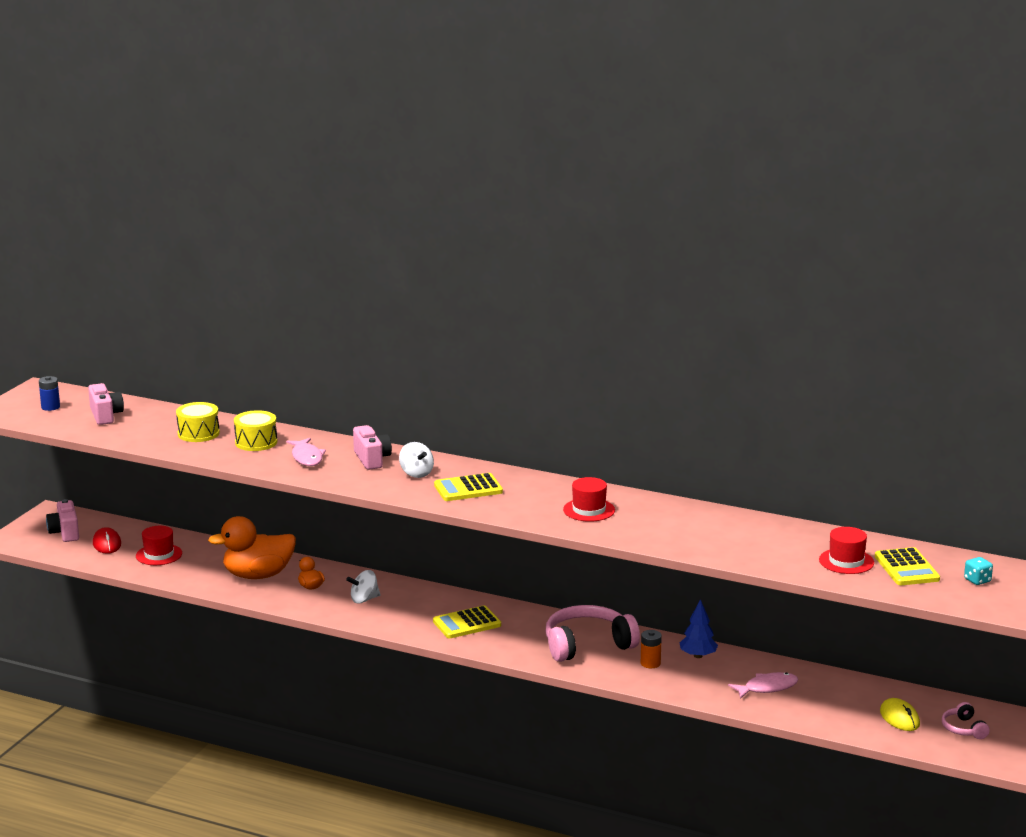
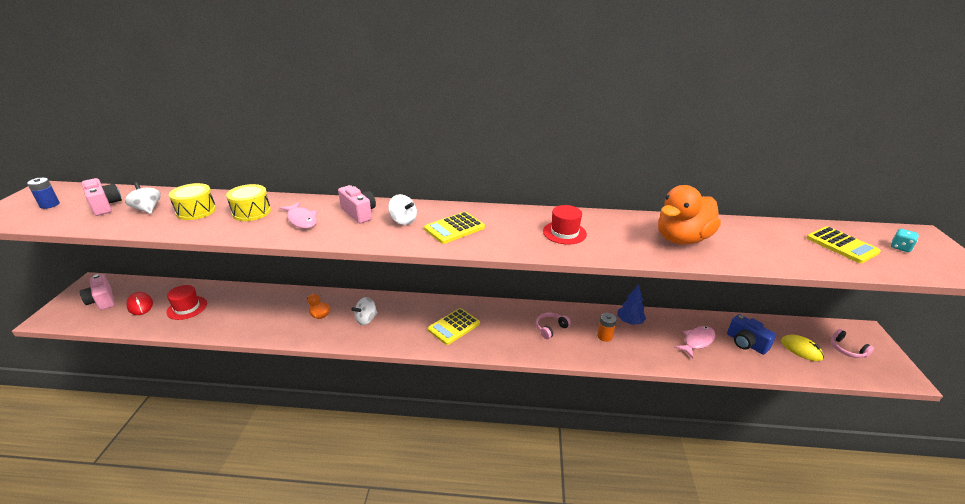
camera: 20 degrees left, 10 degrees up
orange duck [208,516,296,579] -> orange duck moved to [658,185,721,245]
pink headphones [546,605,640,662] -> pink headphones [536,313,571,339], size x0.48
red hat [819,527,874,574] -> none
none -> white spinning top [125,182,161,214]
none -> blue camera [727,314,776,355]

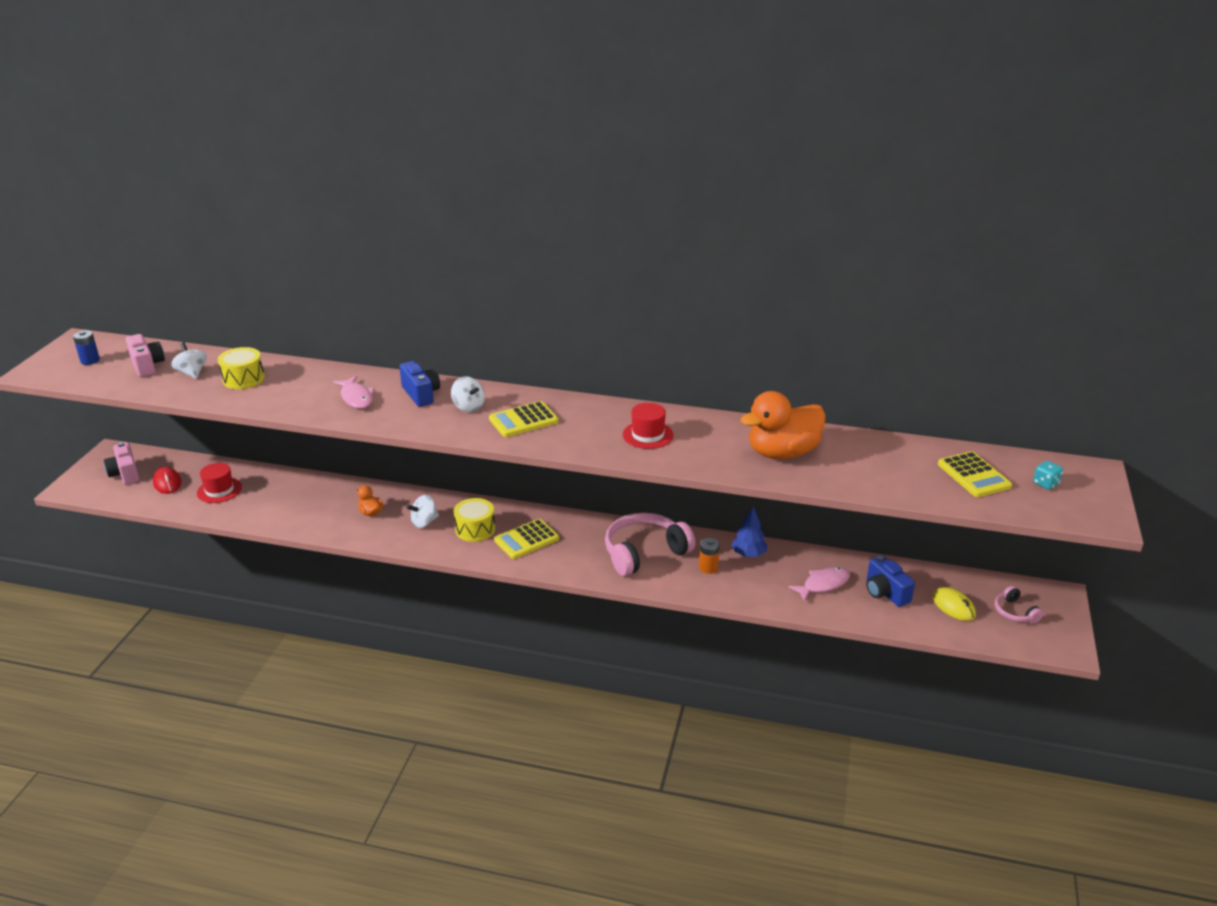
camera: 10 degrees right, 0 degrees up
yellow drum [226,184,271,221] -> yellow drum moved to [454,498,495,542]
pink camera [338,185,376,224] -> blue camera [399,361,440,407]
pink headphones [536,313,571,339] -> pink headphones [605,513,695,576], size x2.06

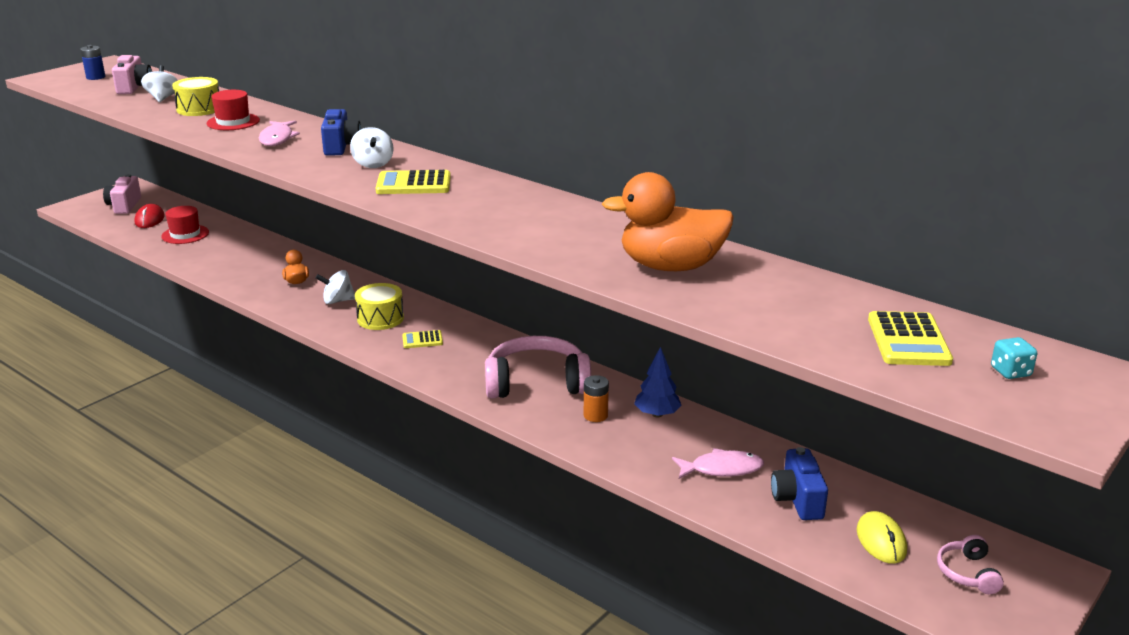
camera: 25 degrees right, 5 degrees down
yellow calculator [494,519,559,559] -> yellow calculator [402,330,443,348], size x0.59
red hat [623,403,674,449] -> red hat moved to [207,90,260,130]

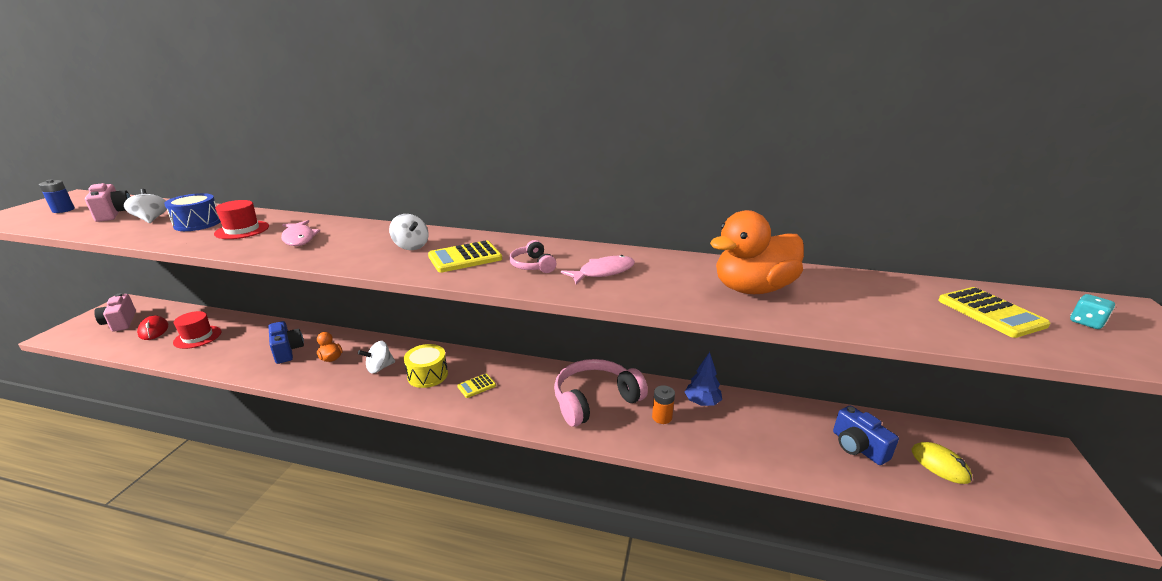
camera: 25 degrees left, 0 degrees up
yellow drum [172,77,219,116] -> blue drum [164,193,221,231]
blue camera [321,109,361,156] -> blue camera moved to [269,321,304,364]
pink fish [672,448,764,479] -> pink fish moved to [561,255,635,284]
pink headphones [937,535,1004,594] -> pink headphones moved to [509,240,556,273]

